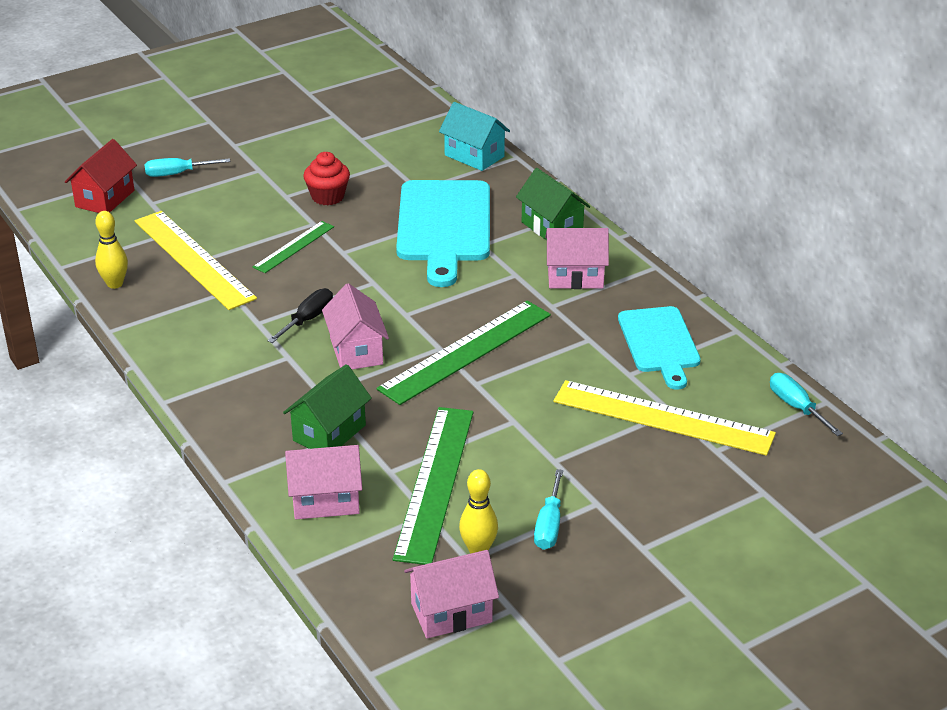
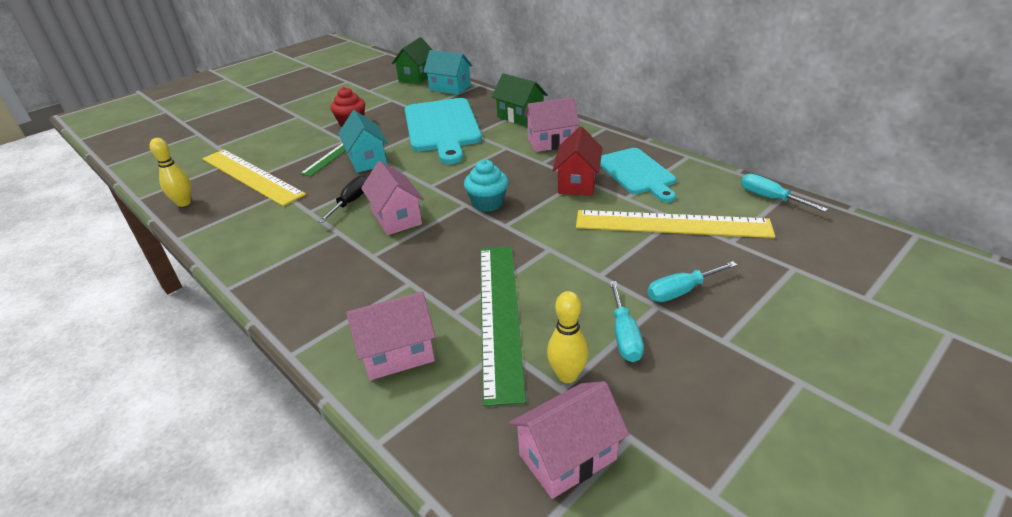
camera: 10 degrees left, 0 degrees up
red house [65,139,137,213] -> red house moved to [552,126,603,196]
turquoise screwdriver [144,158,230,177] -> turquoise screwdriver moved to [648,261,737,302]
green house [283,364,372,449] -> green house moved to [392,37,432,84]
green ruler [377,301,551,405] -> turquoise cupcake [464,160,508,212]
none -> turquoise house [338,110,388,173]

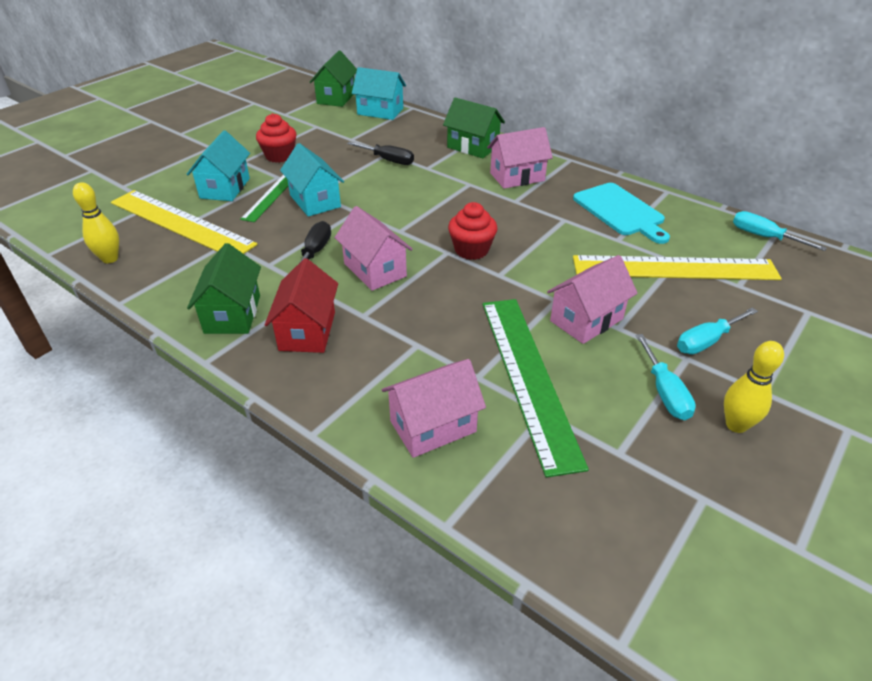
camera: 10 degrees left, 5 degrees up
turquoise cutting board [405,98,482,164] -> black screwdriver [347,141,414,165]
turquoise cupcake [464,160,508,212] -> red cupcake [448,202,498,260]
pink house [509,381,629,499] -> pink house moved to [547,255,638,344]
yellow bowling pin [547,291,589,383] -> yellow bowling pin moved to [724,341,784,433]
red house [552,126,603,196] -> red house moved to [264,258,338,353]
none -> turquoise house [187,130,250,201]
none -> green house [187,243,261,334]

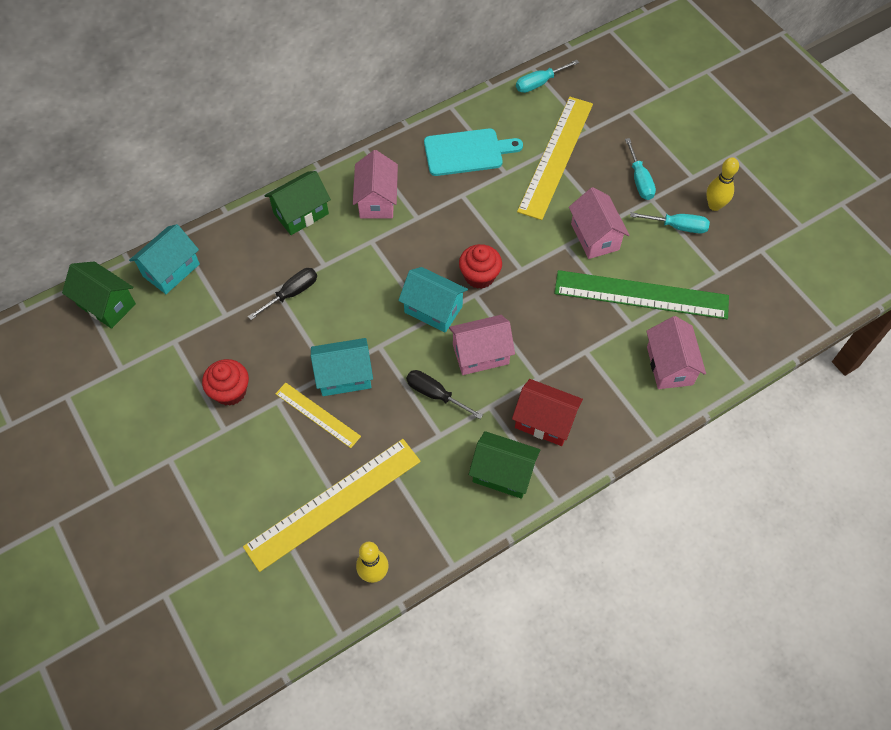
camera: 70 degrees left, 20 degrees up
turquoise house [187,130,250,201] -> turquoise house moved to [398,267,468,333]
green ruler [240,175,288,222] -> yellow ruler [275,383,361,448]

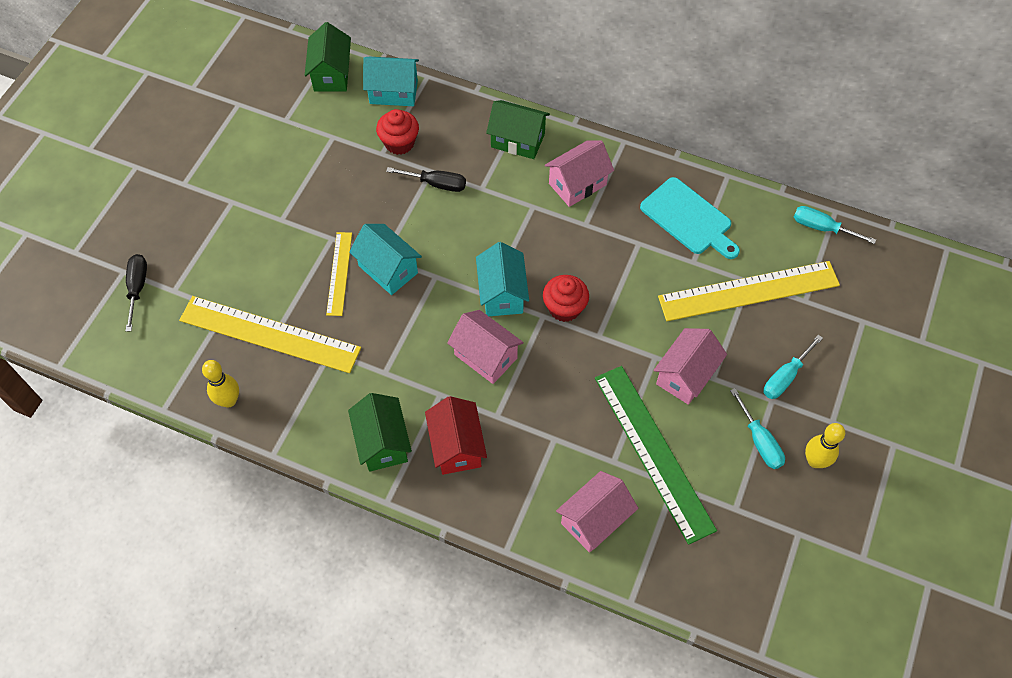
camera: 55 degrees right, 0 degrees up
red cupcake [202,359,249,406] -> red cupcake moved to [376,109,419,155]
black screwdriver [406,370,483,419] -> black screwdriver moved to [126,254,147,332]

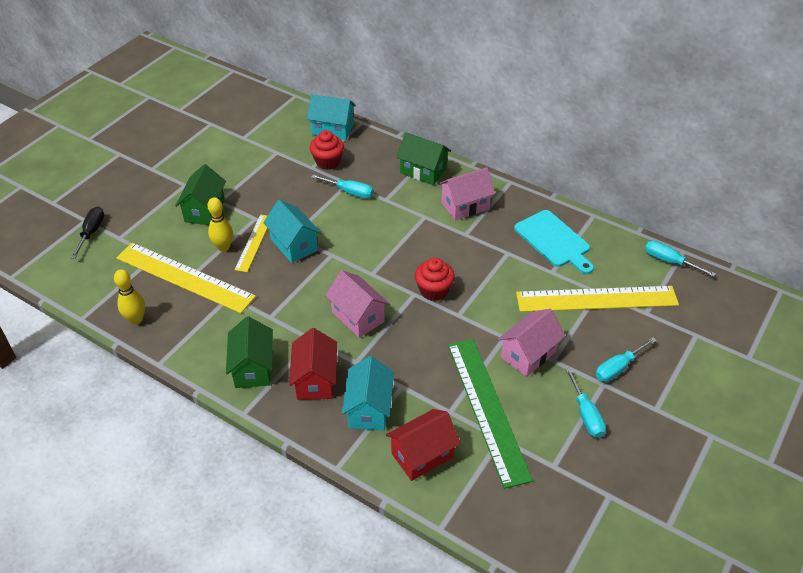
camera: 10 degrees right, 15 degrees down
green house [305,22,351,92] -> green house moved to [175,164,226,225]
black screwdriver [386,167,466,192] -> turquoise screwdriver [311,175,373,198]
turquoise house [476,242,529,316] -> turquoise house moved to [342,356,394,430]
pink house [556,471,638,553] -> red house [386,409,461,481]
yellow bowling pin [805,423,845,468] -> yellow bowling pin moved to [207,197,233,252]

